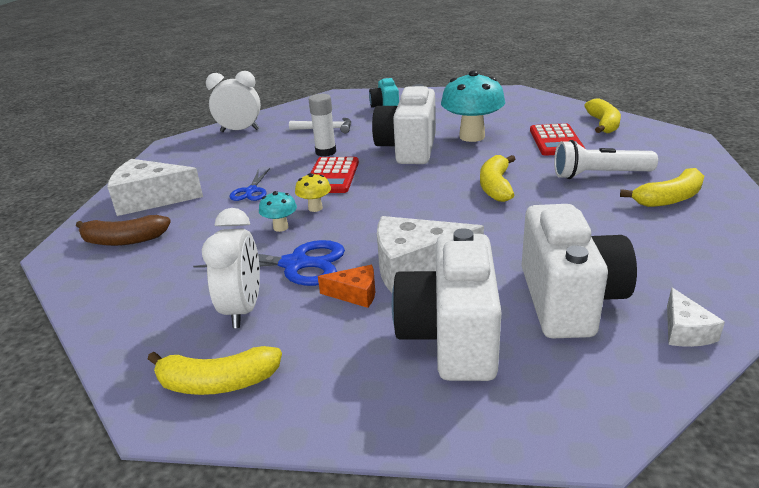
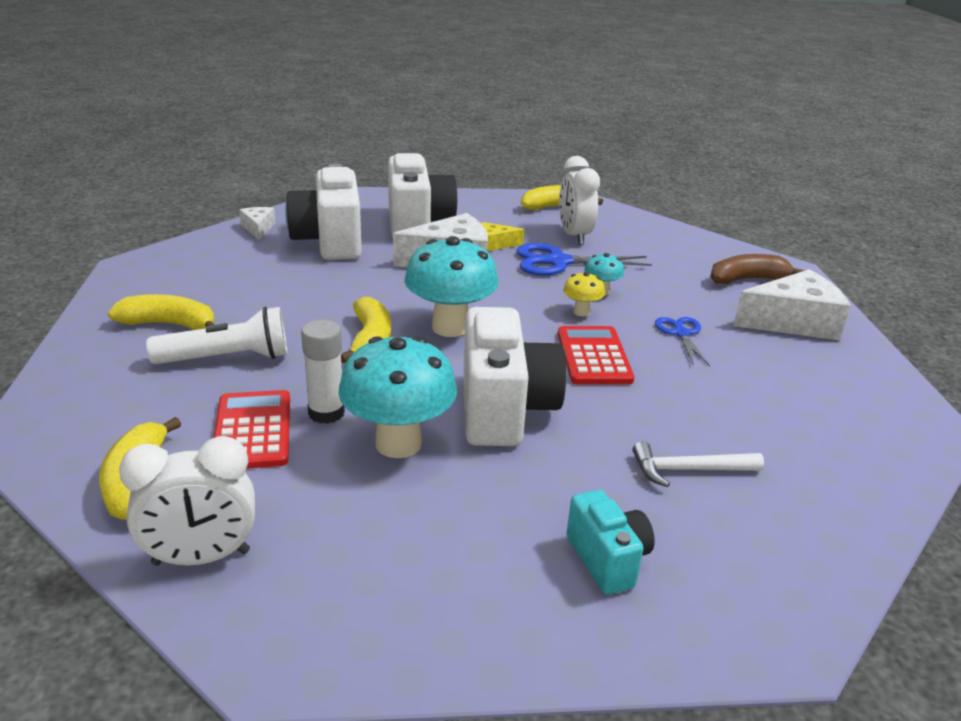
camera: 165 degrees right, 0 degrees up
white clock [206,71,261,132] -> white clock moved to [119,436,255,565]
white glue stick [309,94,336,156] -> white glue stick moved to [301,320,345,424]
orange cheese [318,265,375,308] -> yellow cheese [481,222,524,251]
yellow banana [620,168,704,207] -> yellow banana turned 45 degrees clockwise [108,294,215,330]
none -> turquoise mushroom [405,236,499,337]

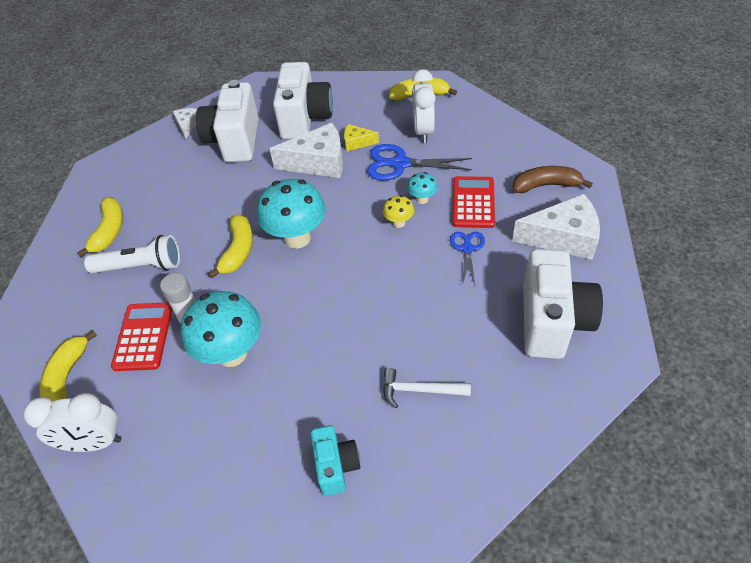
camera: 15 degrees right, 20 degrees up
yellow banana [108,294,215,330] -> yellow banana turned 75 degrees clockwise [77,197,123,258]
white camera [464,307,567,446] -> white camera moved to [523,249,603,359]
red calculator [558,326,634,384] -> red calculator moved to [452,176,495,228]

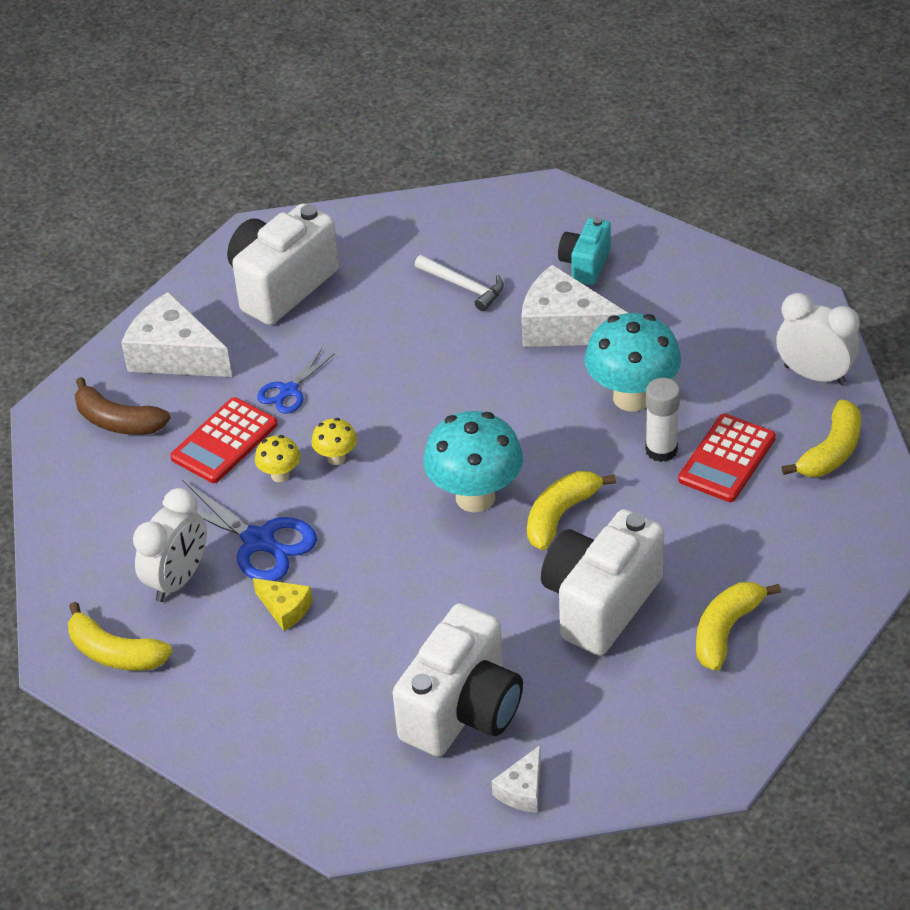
camera: 150 degrees left, 5 degrees down
white flashlight [84,235,180,273] -> none
white cheese [270,123,343,178] -> white cheese moved to [521,265,628,347]
white camera [273,62,333,140] -> white camera moved to [541,509,664,655]
turquoise mushroom [407,172,438,204] -> yellow mushroom [255,435,301,482]

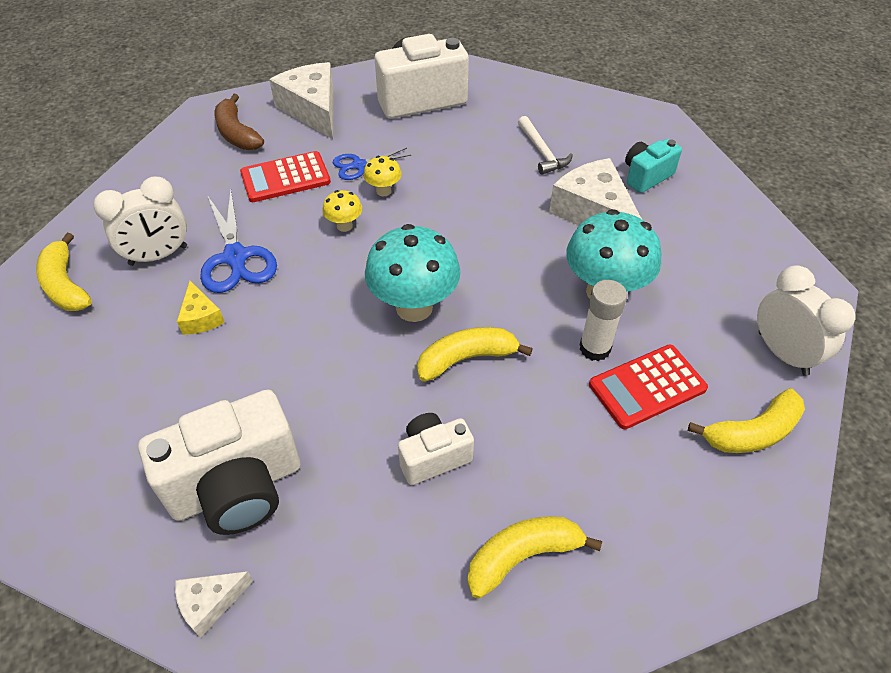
camera: 30 degrees right, 5 degrees up
yellow mushroom [255,435,301,482] -> yellow mushroom moved to [364,156,402,196]
white camera [541,509,664,655] -> white camera [398,413,474,485], size x0.54

